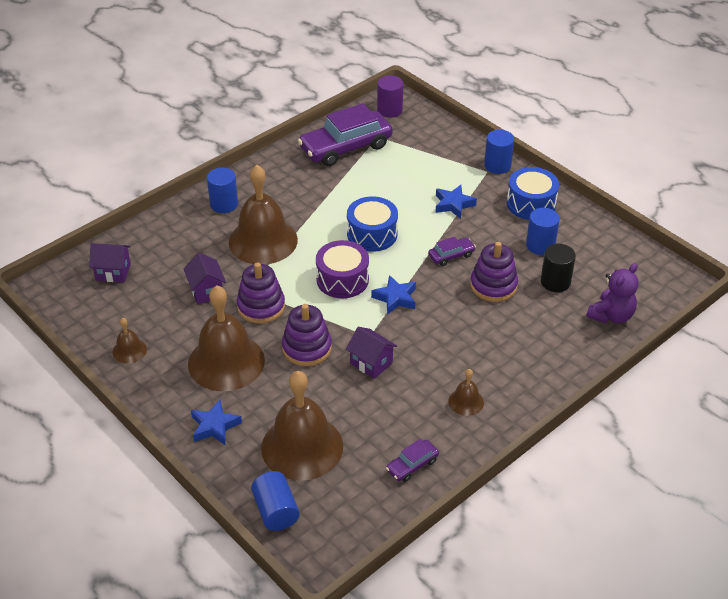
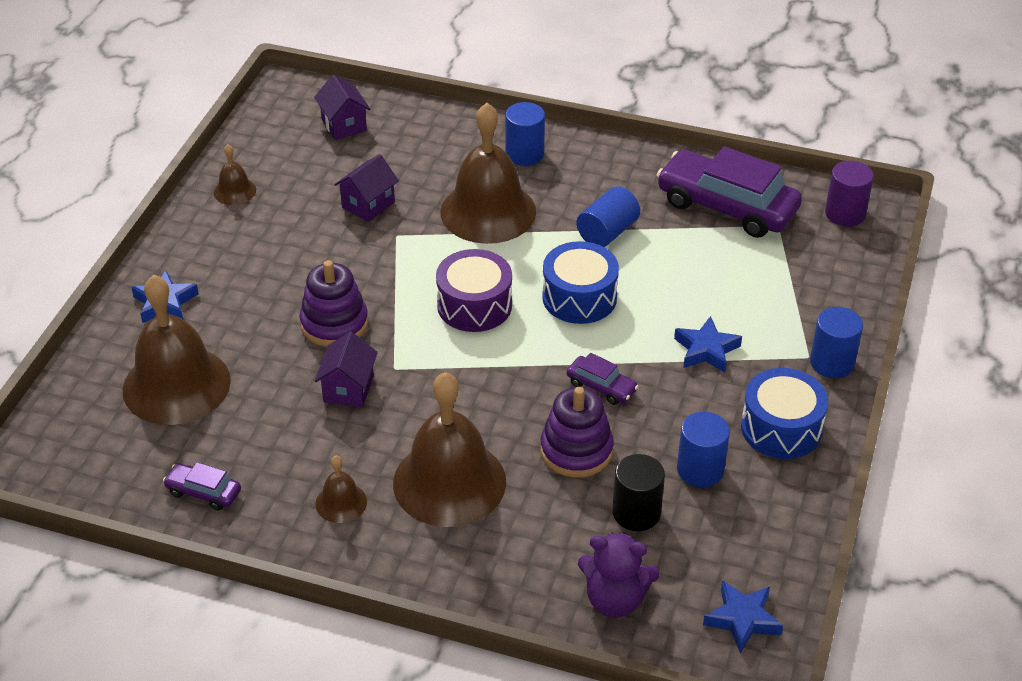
camera: 60 degrees right, 0 degrees up
brown bell [188,285,265,391] -> brown bell moved to [393,372,506,527]
purple stacking toy [237,262,285,324] -> none
blue cylinder [251,471,300,531] -> blue cylinder moved to [576,186,640,247]
blue star [371,275,416,315] -> blue star moved to [703,580,783,654]

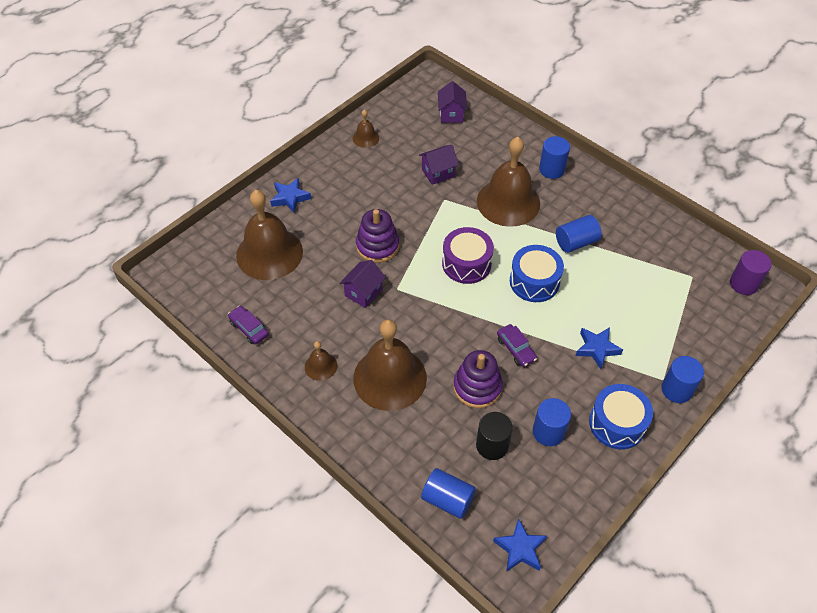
camera: 25 degrees right, 10 degrees up
purple teddy bear [578,531,660,618] -> blue cylinder [421,468,476,519]
purple car [657,146,802,238] -> none

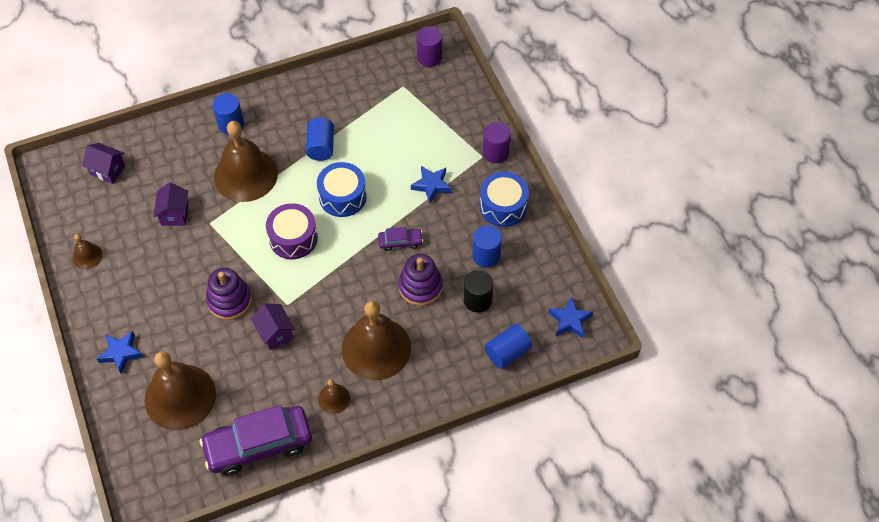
camera: 65 degrees left, 5 degrees up
purple car [228,306,269,344] -> purple car [200,405,312,476], size x2.20
blue cylinder [661,356,704,403] -> purple cylinder [483,122,511,163]

